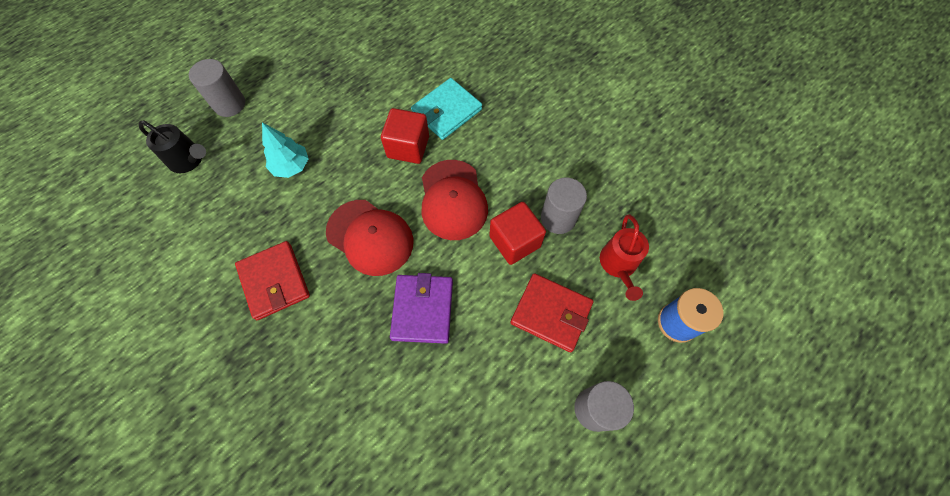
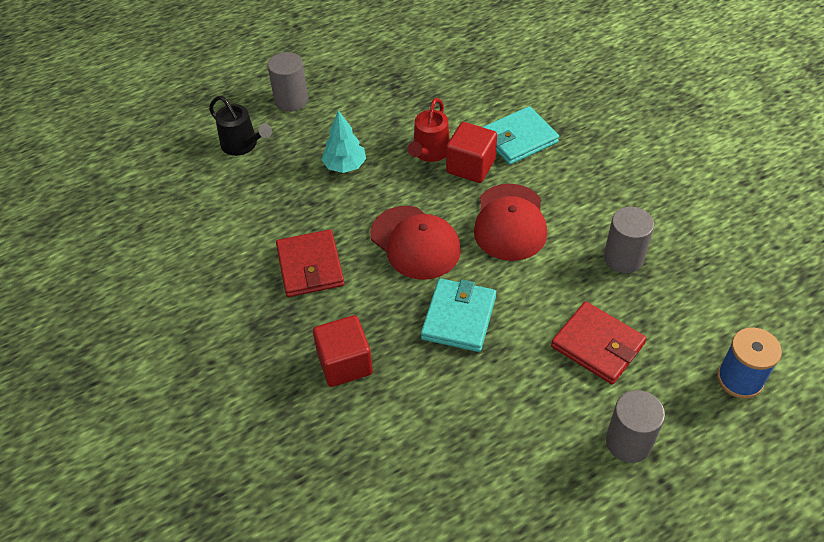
camera: 15 degrees right, 15 degrees down
purple wallet [390,273,453,344] -> turquoise wallet [421,278,496,352]
red cube [489,202,546,265] -> red cube moved to [313,315,373,387]
red watering can [600,215,649,301] -> red watering can moved to [407,98,450,162]

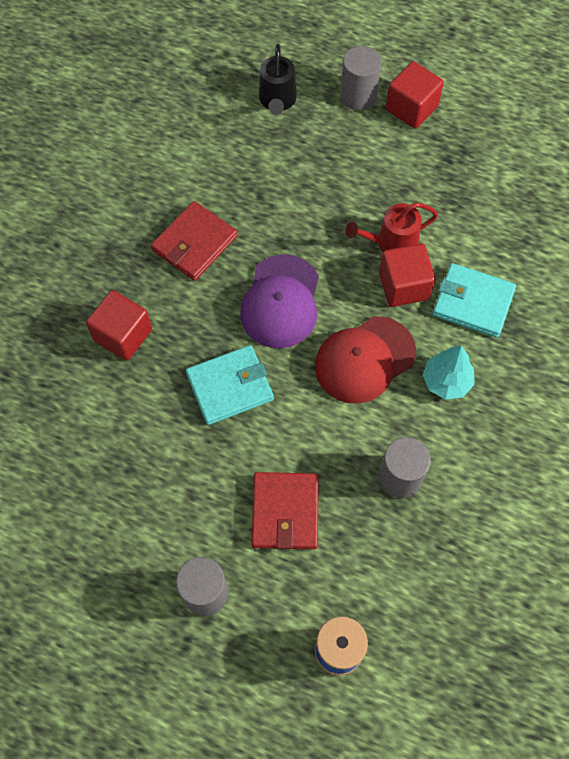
camera: 50 degrees right, 15 degrees up
turquoise tree [321,110,366,173] -> turquoise tree moved to [423,345,475,400]
red cap [370,206,461,280] -> purple cap [240,254,319,348]
none -> red cube [386,61,444,129]

